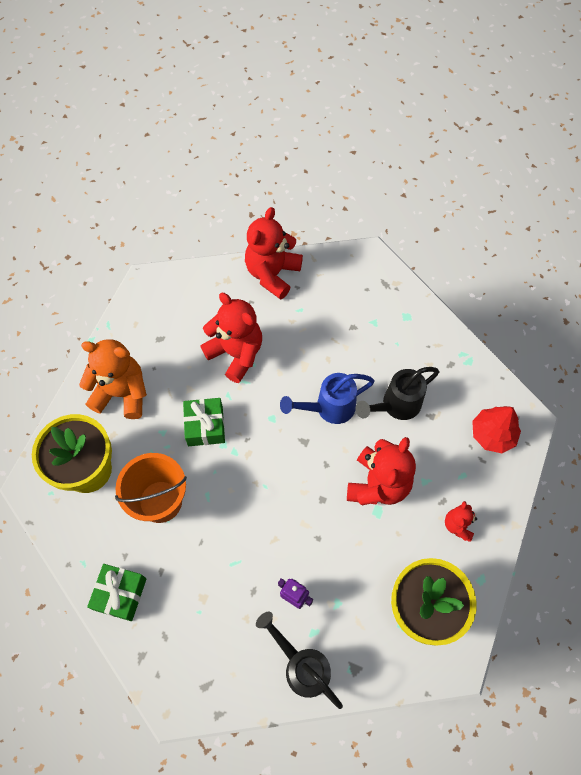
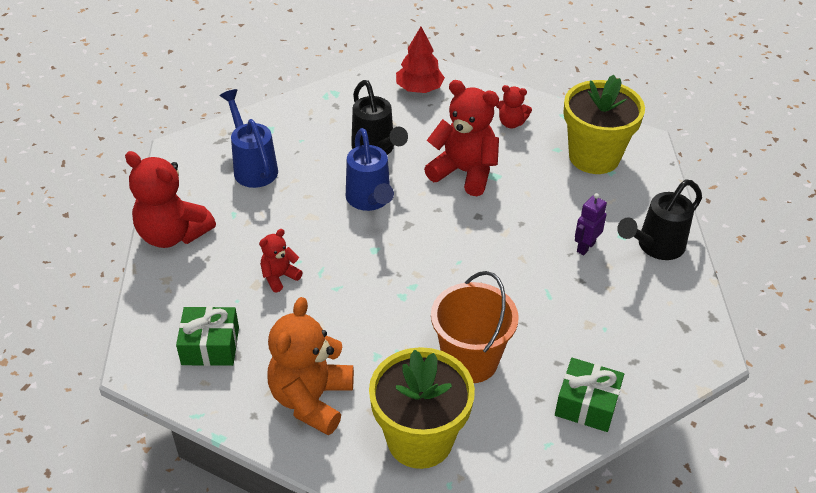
camera: 85 degrees left, 20 degrees down
green gift [183,398,225,446] -> green gift moved to [176,306,239,366]
red teddy bear [200,293,262,383] -> red teddy bear [259,229,303,293], size x0.51
none -> blue watering can [220,89,278,188]

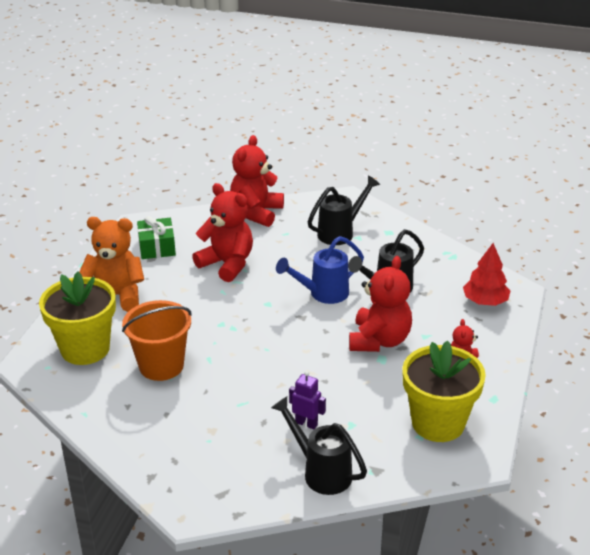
camera: 80 degrees right, 10 degrees down
blue watering can [220,89,278,188] -> black watering can [308,175,380,245]
red teddy bear [259,229,303,293] -> red teddy bear [192,183,253,282], size x1.97
green gift [555,358,624,432] -> none

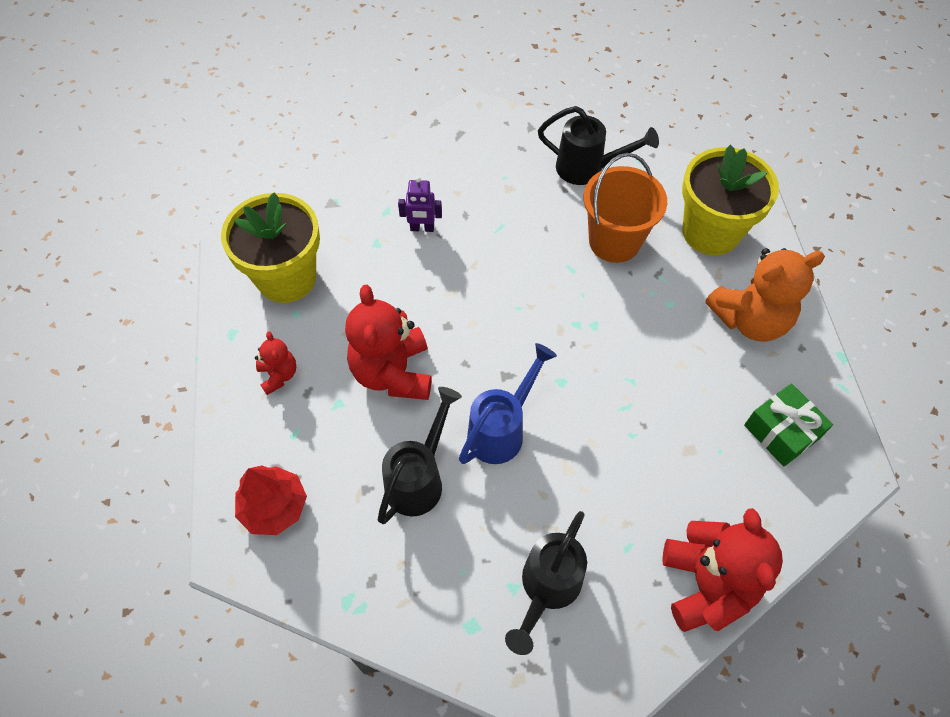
camera: 155 degrees right, 25 degrees up
red teddy bear [192,183,253,282] -> none
black watering can [271,396,367,495] -> black watering can moved to [538,106,659,185]

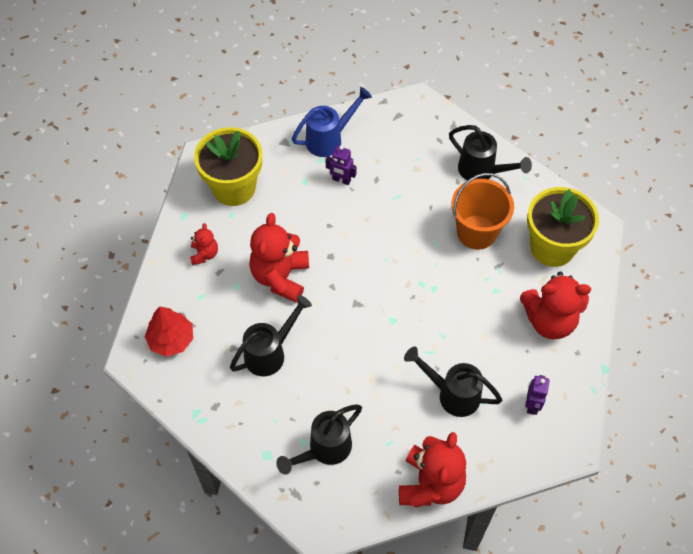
camera: 20 degrees right, 0 degrees up
blue watering can [459,343,557,464] -> blue watering can moved to [292,87,372,157]
orange teddy bear [705,248,825,342] -> red teddy bear [520,272,591,339]
green gift [744,383,833,466] -> purple robot [525,375,550,415]
none -> black watering can [404,346,502,417]

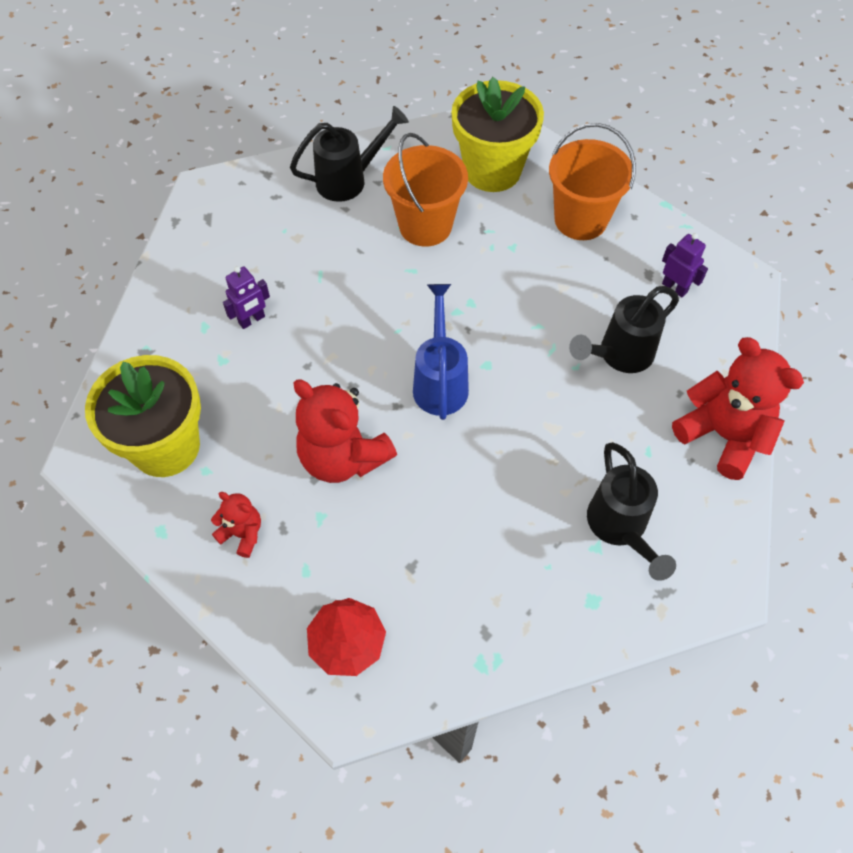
camera: 60 degrees left, 0 degrees up
black watering can [230,295,312,376] -> none
blue watering can [292,87,372,157] -> blue watering can moved to [413,284,469,420]
red teddy bear [520,272,591,339] -> orange bucket [549,123,636,240]

